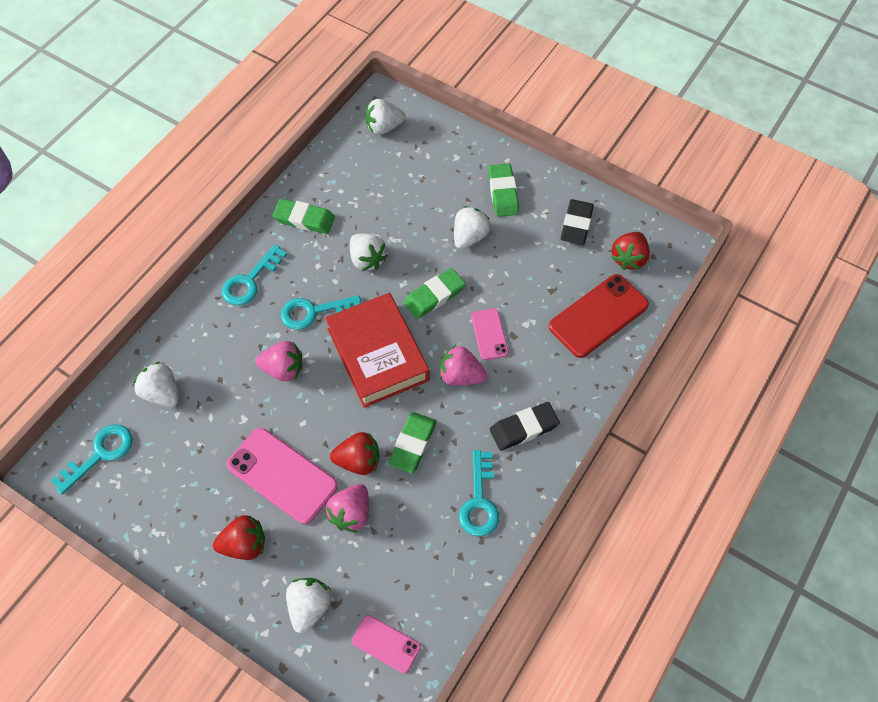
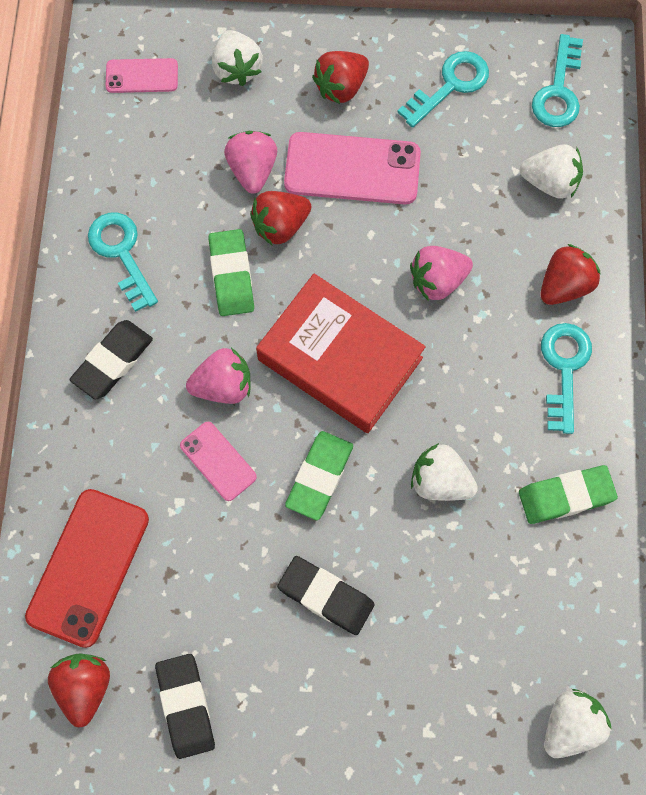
camera: 150 degrees right, 10 degrees up
turquoise key [281,295,361,330] -> turquoise key moved to [397,51,489,128]
white strawberry [454,206,491,249] -> black eraser [277,556,375,635]
green eraser [488,164,519,217] -> none
none -> red strawberry [540,244,600,305]

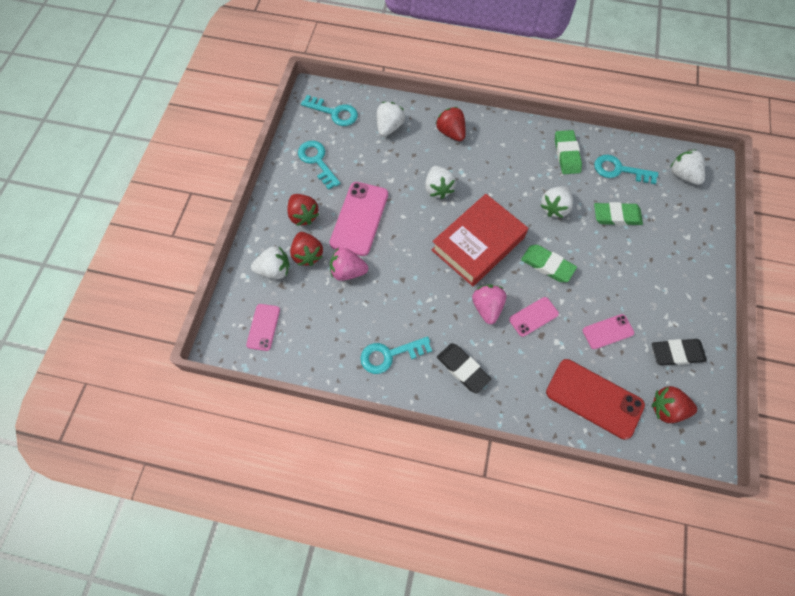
camera: 80 degrees left, 5 degrees down
green eraser [208,229,254,316] -> green eraser moved to [594,202,643,226]
red strawberry [250,191,311,246] -> red strawberry moved to [290,232,323,266]
black eraser [277,556,375,635] -> none
pink strawberry [410,246,473,301] -> white strawberry [425,166,456,199]
turquoise key [541,323,592,434] -> turquoise key moved to [594,155,658,184]
none -> pink phone [583,314,634,349]

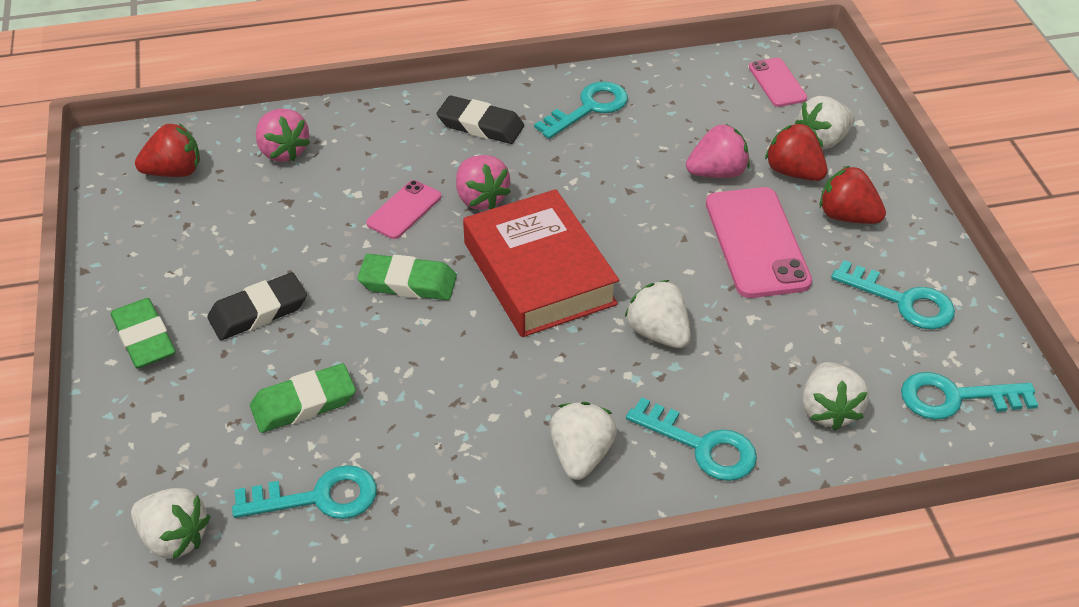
camera: 155 degrees right, 20 degrees down
red book [432,194,528,286] -> red book turned 45 degrees counterclockwise [463,189,619,337]
red strawberry [436,107,466,141] -> turquoise key [626,397,757,481]
white strawberry [540,186,573,218] -> white strawberry moved to [550,402,617,480]
red phone [546,359,645,440] -> pink strawberry [256,108,311,162]
green eraser [555,130,582,174] -> green eraser moved to [111,298,176,368]
pink phone [583,314,634,349] -> none
black eraser [652,339,707,366] -> black eraser moved to [207,272,307,340]

